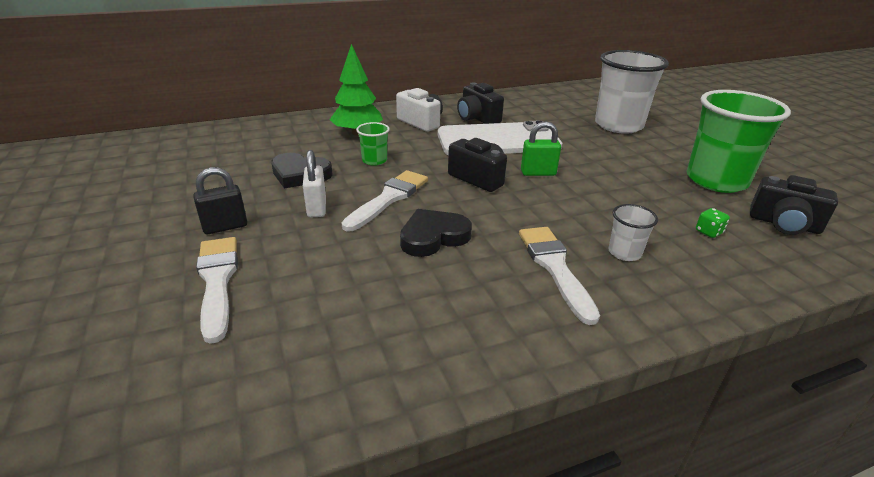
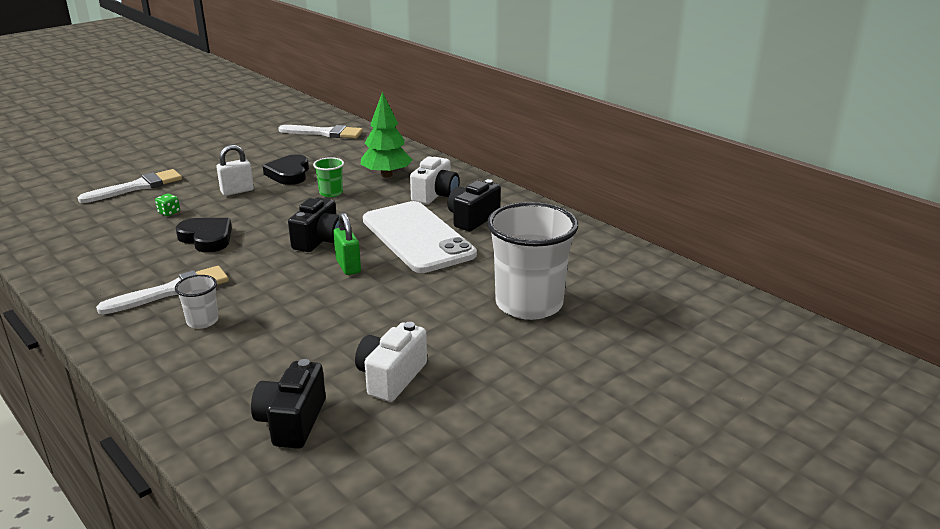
camera: 70 degrees right, 5 degrees down
black padlock [193,167,247,234] -> none
white brush [341,170,428,232] -> white brush moved to [278,125,363,138]
green cup [687,90,791,193] -> white camera [355,322,427,402]
green dice [696,208,730,238] -> green dice moved to [155,193,180,216]

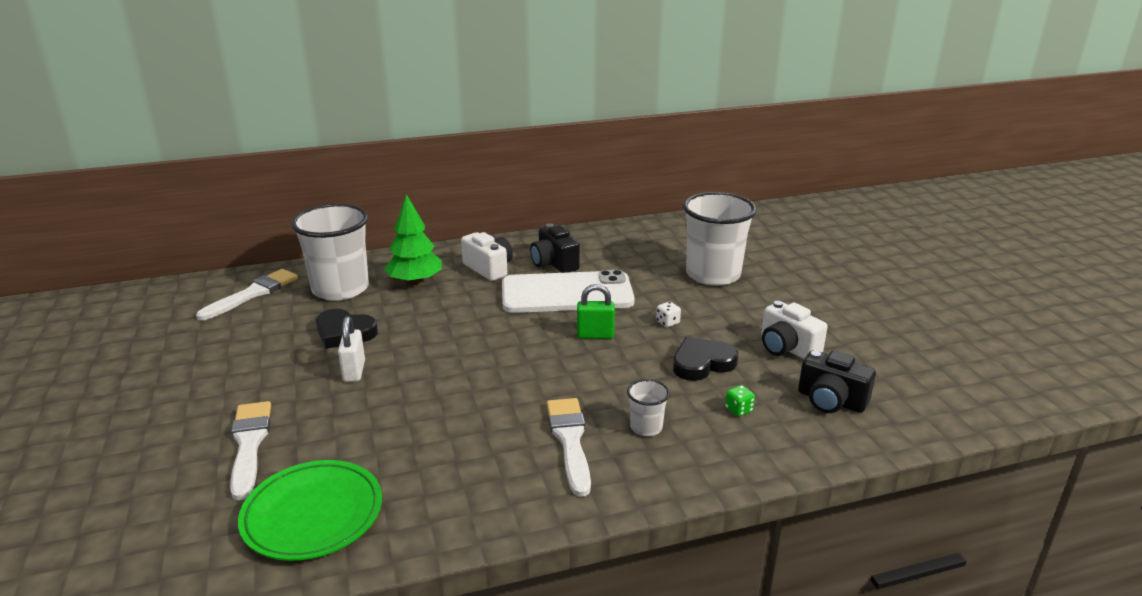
camera: 65 degrees left, 0 degrees up
green dice [155,193,180,216] -> green dice moved to [725,385,755,417]
black heart [176,218,232,253] -> black heart moved to [673,337,738,381]
black camera [288,197,339,252] -> none
green cup [313,157,344,197] -> none
none -> green plate [238,460,382,561]
none -> white cup [291,204,369,301]
none -> white dice [656,302,681,327]

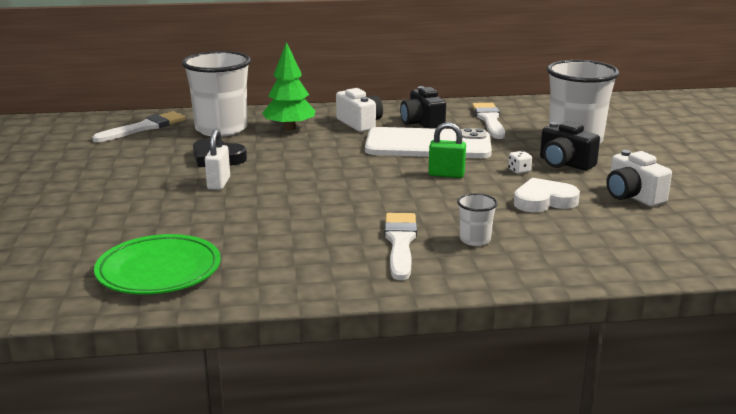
camera: 10 degrees right, 5 degrees down
white brush [230,401,271,500] -> white brush moved to [472,103,505,139]
black heart [673,337,738,381] -> white heart [514,178,580,212]
green dice [725,385,755,417] -> none
black camera [798,350,876,413] -> black camera moved to [540,121,600,171]

